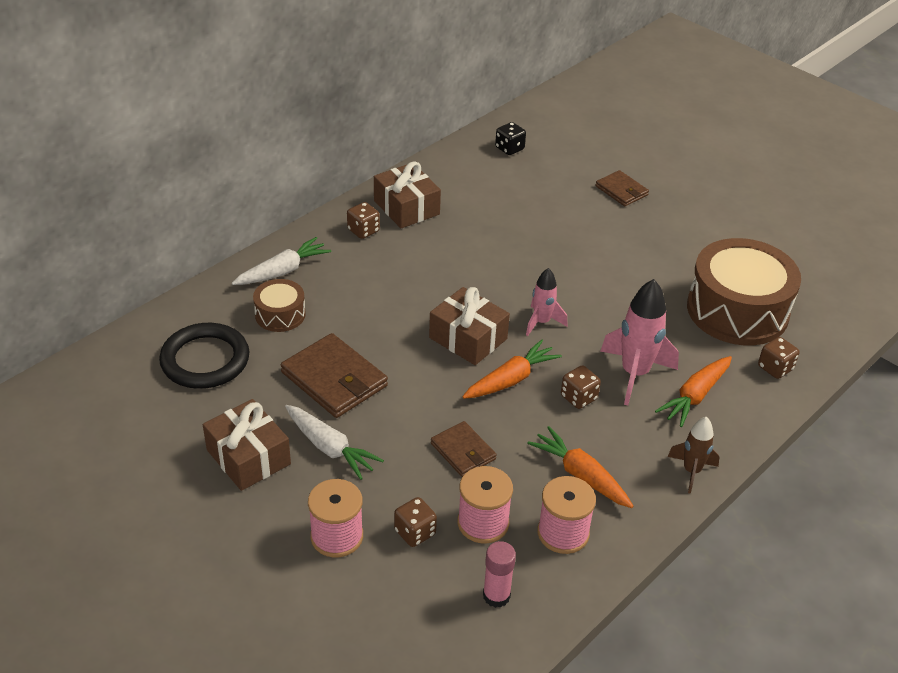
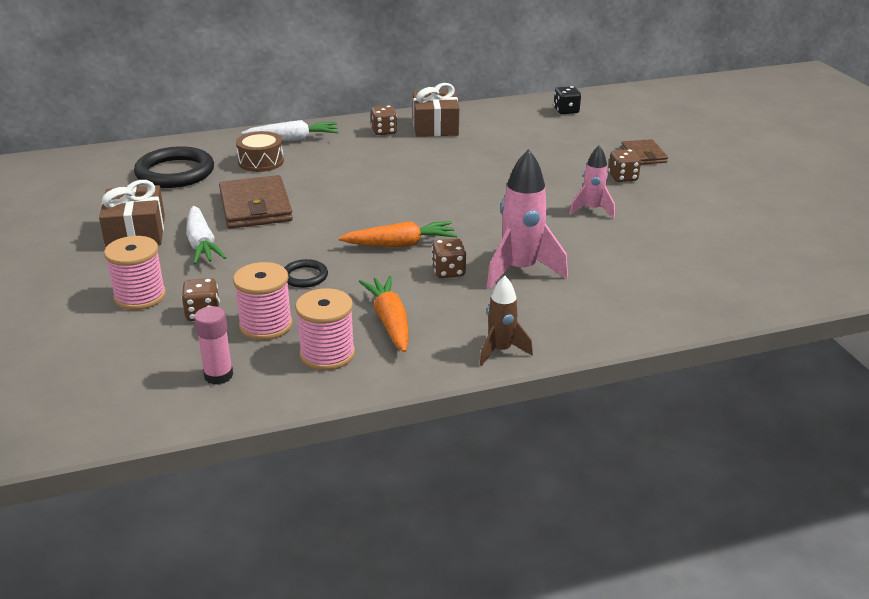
camera: 30 degrees right, 10 degrees down
brown gift [429,287,510,365] -> none
brown wallet [431,421,497,477] -> black ring [284,259,328,288]
pink rocket [526,268,568,336] -> pink rocket moved to [569,146,615,218]
orange carrot [655,356,732,427] -> none
brown drum [687,238,801,345] -> none
brown dice [758,337,799,379] -> brown dice moved to [608,149,641,182]

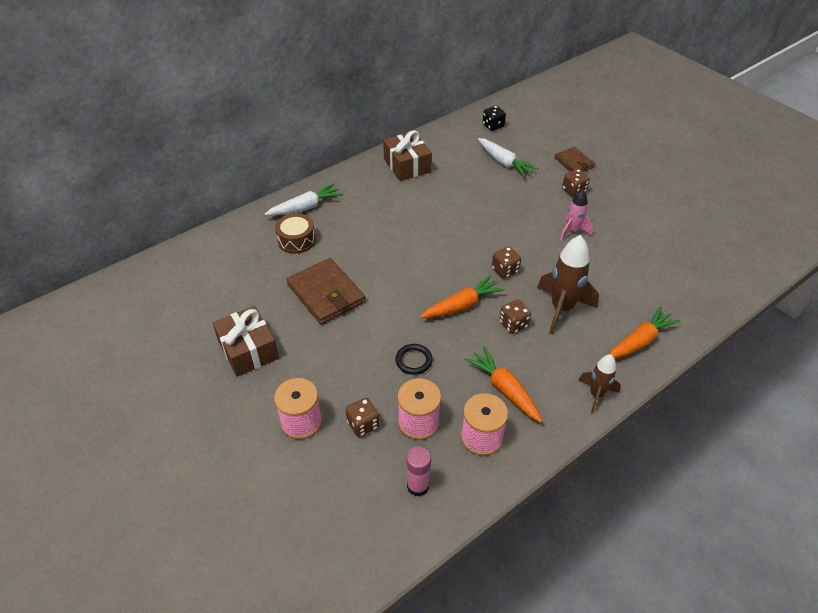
camera: 20 degrees left, 15 degrees up
black ring [134,146,214,188] -> none
white carrot [186,206,227,264] -> white carrot moved to [478,138,538,177]
brown dice [371,105,397,135] -> brown dice moved to [492,247,521,279]
pink rocket [487,149,568,289] -> brown rocket [537,235,599,334]
none -> orange carrot [608,307,681,359]

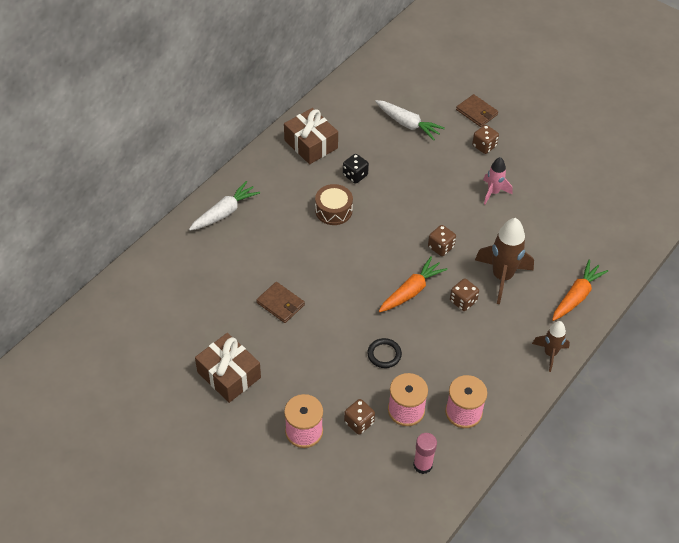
camera: 15 degrees left, 5 degrees up
brown drum [275,213,316,254] -> brown drum moved to [315,184,353,225]
brown wallet [287,258,366,325] -> brown wallet [256,282,305,323], size x0.59
orange carrot [465,347,542,423] -> none
black dice [483,106,506,131] -> black dice moved to [343,154,369,184]

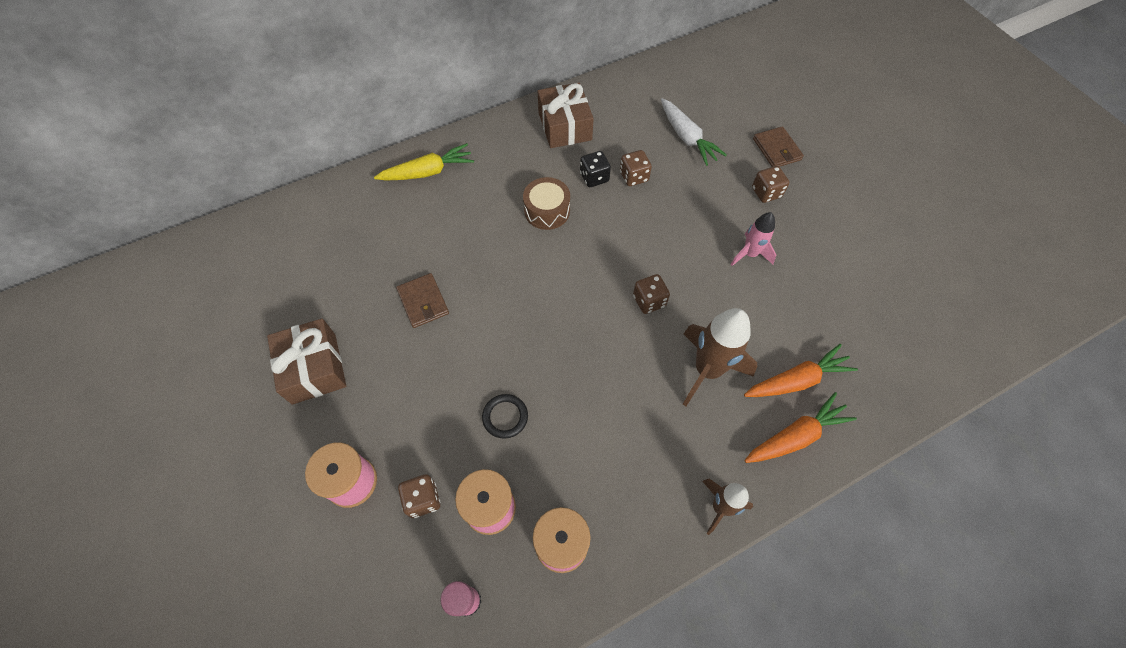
camera: 25 degrees right, 10 degrees up
white carrot [189,181,260,231] -> yellow carrot [374,143,474,181]
orange carrot [379,256,448,312] -> orange carrot moved to [744,344,858,397]
brown dice [450,279,479,311] -> brown dice moved to [620,150,652,186]

